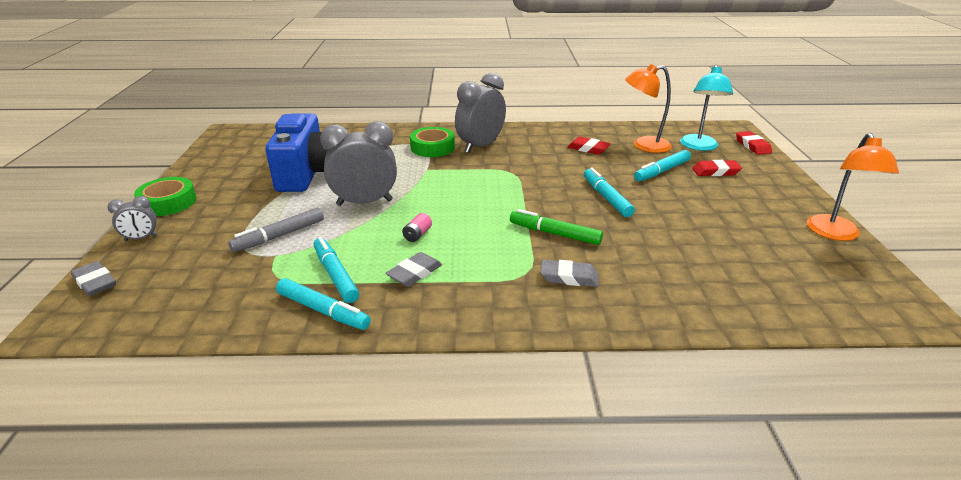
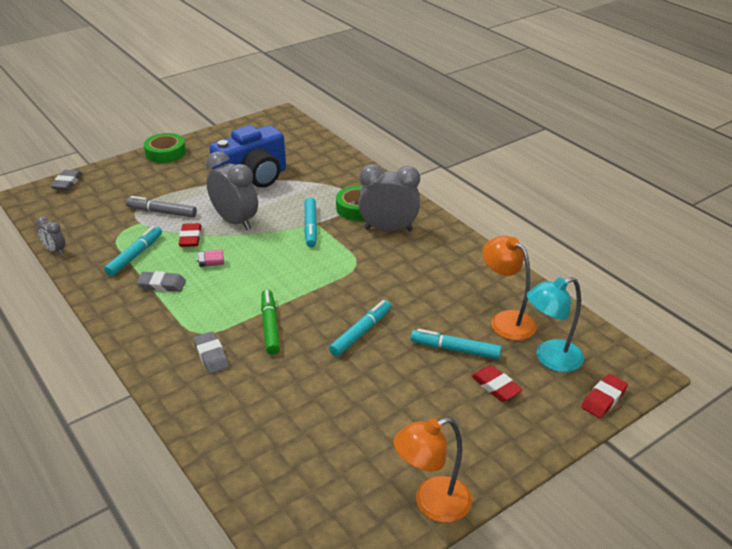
camera: 55 degrees right, 5 degrees up
grey clock [108,196,158,241] -> grey clock moved to [36,216,66,255]
turquoise marker [276,278,371,330] -> turquoise marker moved to [304,197,317,247]
red eraser [568,137,611,155] -> red eraser moved to [179,223,201,247]

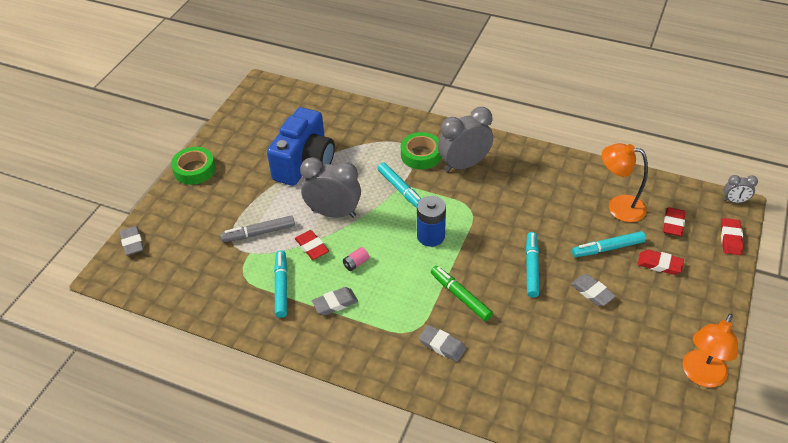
camera: 30 degrees left, 10 degrees up
grey clock [36,216,66,255] -> grey clock moved to [723,175,758,203]
turquoise lamp [527,277,584,372] -> red eraser [663,207,685,236]
none -> blue battery [417,196,446,247]
none -> grey eraser [571,274,616,306]

